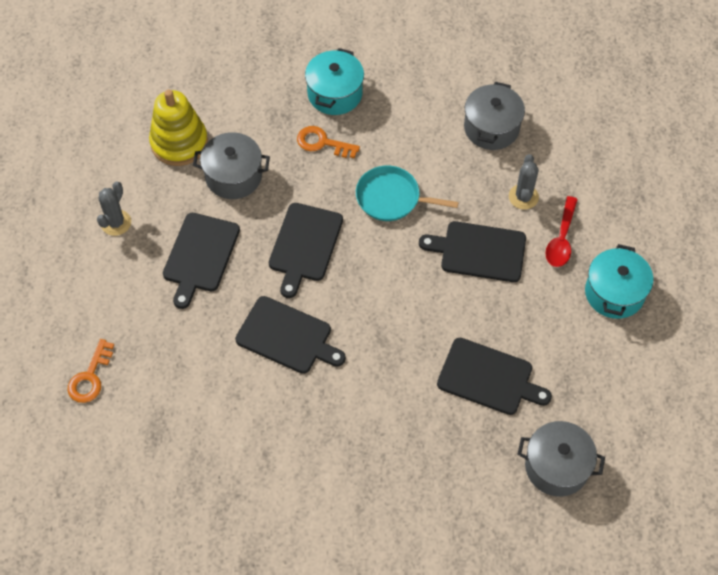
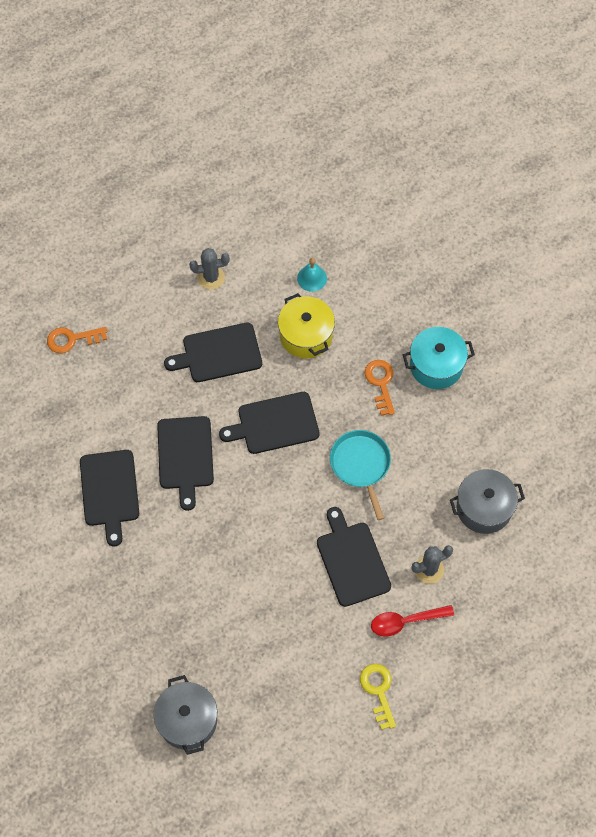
camera: 60 degrees right, 5 degrees up
yellow stacking toy [149,90,208,166] -> turquoise bell [297,258,327,292]
grey pot [193,132,270,199] -> yellow pot [278,293,335,359]
black cutting board [437,338,552,415] -> black cutting board moved to [80,450,139,547]
turquoise pot [585,244,653,319] -> yellow key [360,664,396,730]

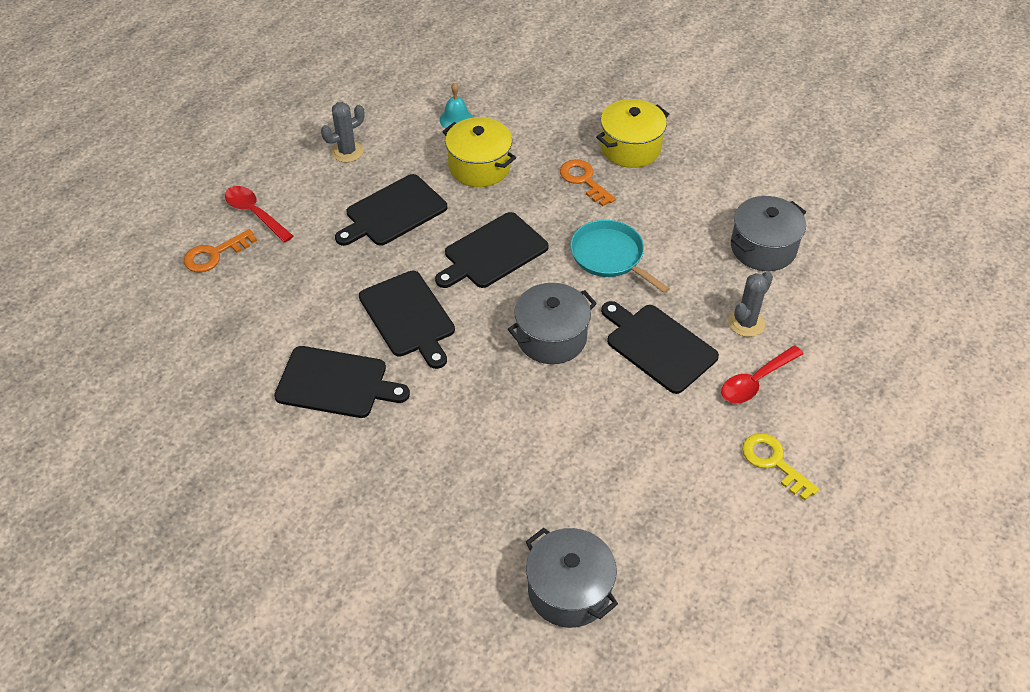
camera: 25 degrees left, 15 degrees down
black cutting board [80,450,139,547] -> black cutting board turned 45 degrees counterclockwise [274,346,410,418]
turquoise pot [402,327,475,389] -> yellow pot [596,99,669,168]
none -> red spoon [225,186,293,243]
none -> grey pot [508,283,597,364]

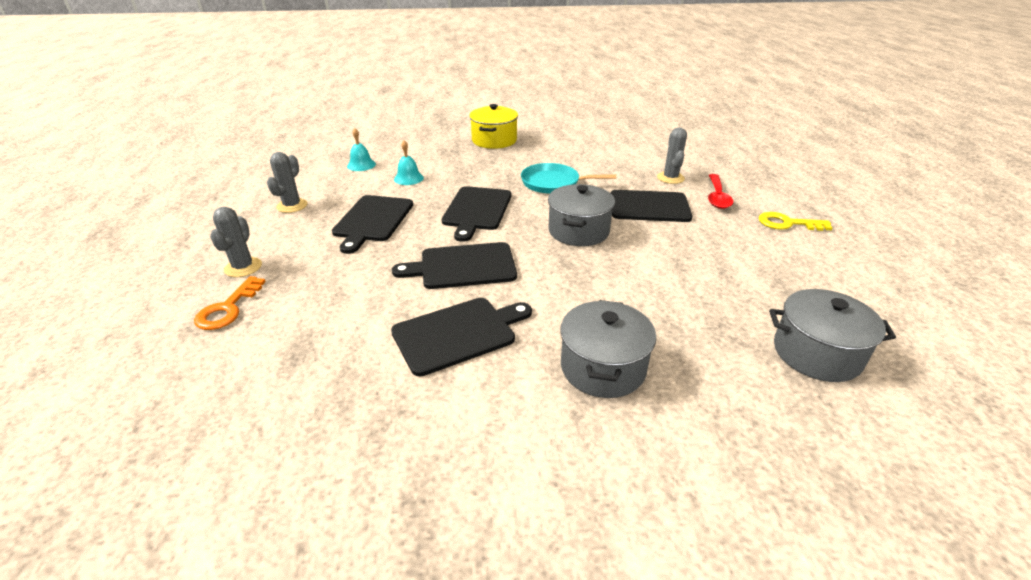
camera: 40 degrees left, 15 degrees down
red spoon [225,186,293,243] -> grey cactus [210,207,262,277]
black cutting board [359,271,455,369] -> black cutting board turned 150 degrees clockwise [392,242,517,289]
yellow pot [442,117,516,187] -> turquoise bell [394,140,424,185]
orange key [560,159,616,206] -> none
grey pot [731,196,806,271] -> grey pot moved to [560,300,656,398]

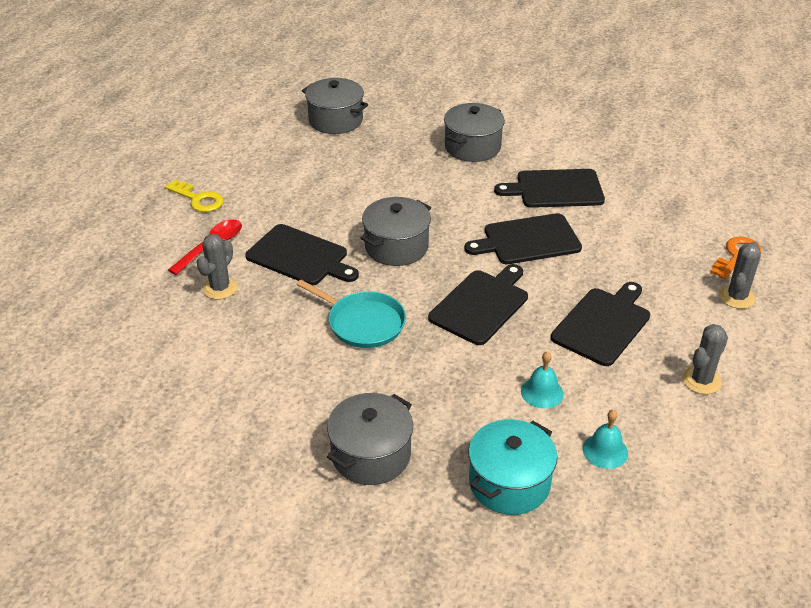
camera: 155 degrees left, 5 degrees up
black cutting board [392,242,517,289] -> black cutting board turned 150 degrees clockwise [464,213,582,264]
yellow pot [469,104,518,149] -> grey pot [327,393,413,485]
none -> turquoise pot [468,419,557,515]

